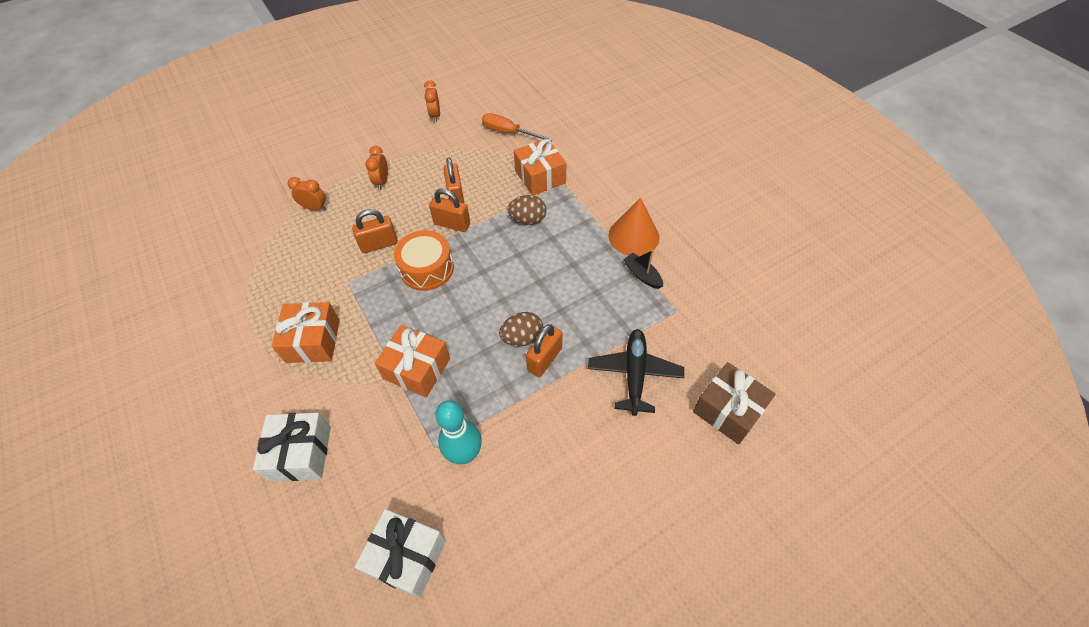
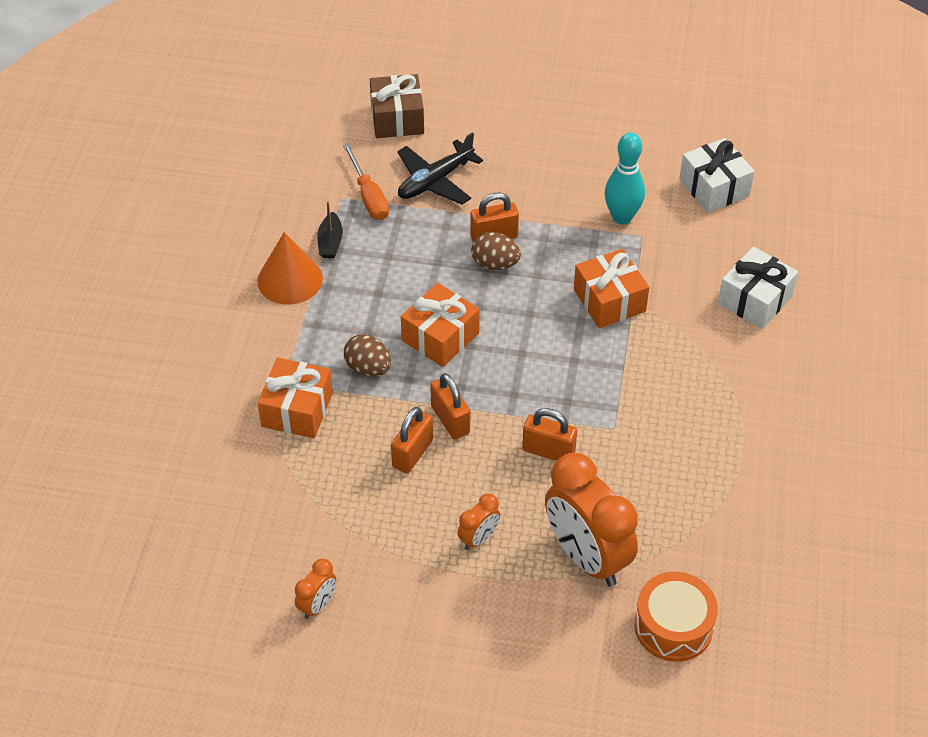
camera: 140 degrees left, 5 degrees down
orange gift [272,302,340,363] -> orange gift moved to [401,283,479,367]
orange clock [288,177,326,211] -> orange clock [545,453,638,586], size x2.21
orange drum [394,230,454,291] -> orange drum moved to [634,572,718,662]
orange screwdriver [482,113,553,141] -> orange screwdriver moved to [343,143,389,220]

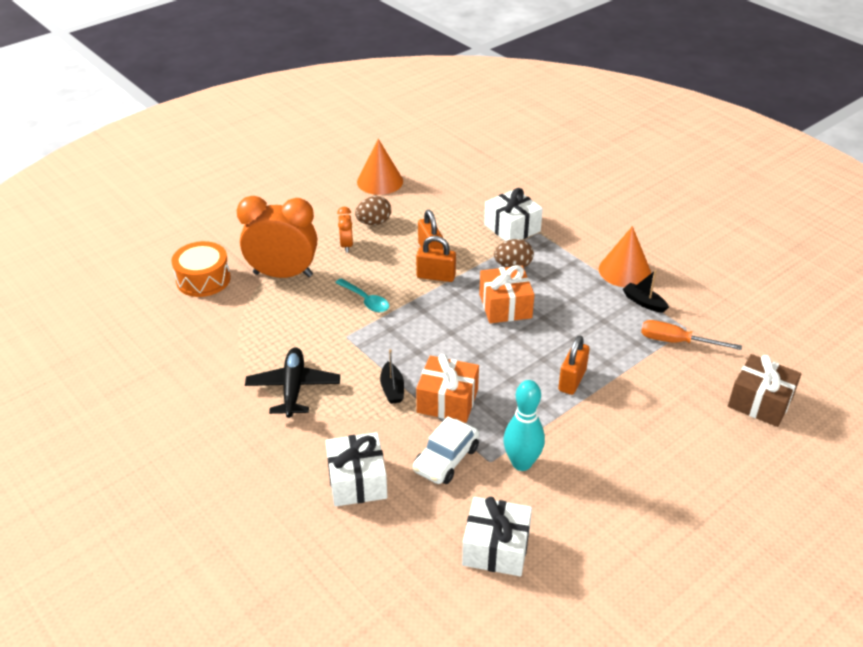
camera: 130 degrees right, 10 degrees down
orange gift [257,358,333,438] -> white gift [484,188,543,241]
orange clock [295,559,336,619] -> orange cone [357,139,403,195]
black plane [397,132,483,205] -> black plane moved to [245,347,340,418]
brown egg [471,232,521,270] -> brown egg moved to [355,196,391,225]
orange padlock [522,408,577,461] -> turquoise spoon [335,278,389,312]
none -> black boat [380,349,404,404]
none -> white car [413,416,479,484]

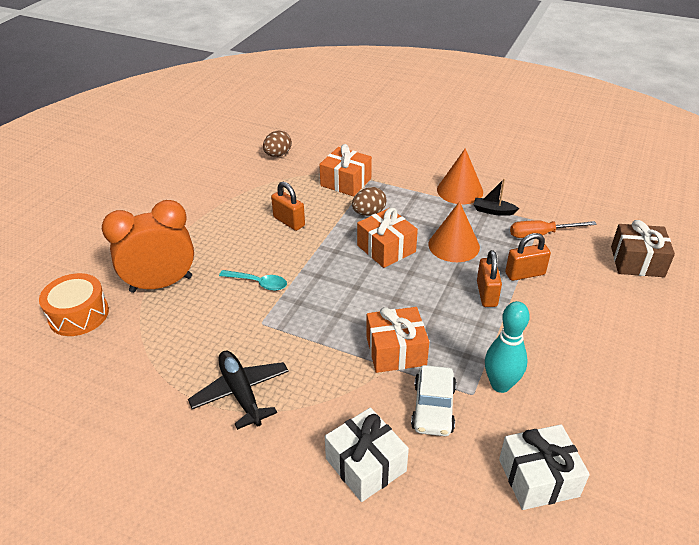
camera: 25 degrees left, 0 degrees up
orange clock [337,207,353,253] -> none
brown egg [355,196,391,225] -> brown egg moved to [263,130,292,157]
orange cone [357,139,403,195] -> orange cone moved to [429,201,480,262]
black boat [380,349,404,404] -> none
orange padlock [416,236,456,282] -> orange padlock moved to [505,233,551,281]
white gift [484,188,543,241] -> orange gift [319,144,372,196]

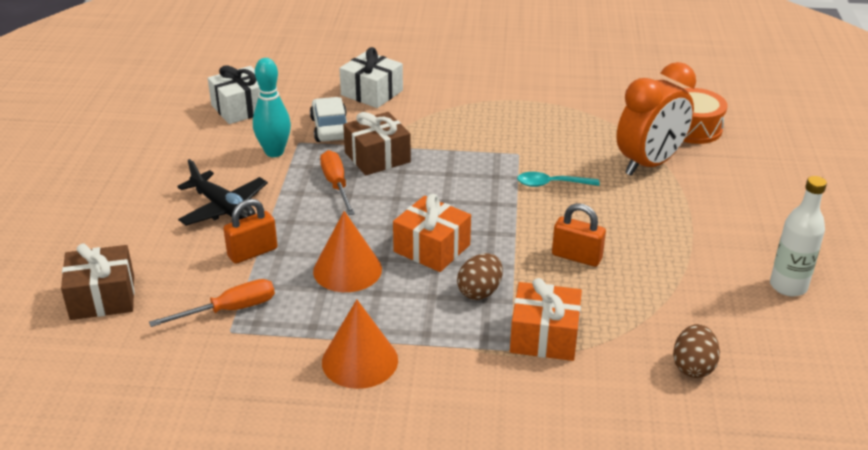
camera: 160 degrees right, 5 degrees down
black plane [188,350,289,430] -> black plane moved to [177,159,268,226]
orange gift [366,307,429,373] -> brown gift [343,112,411,175]
black boat [474,179,519,216] -> none
orange padlock [477,250,502,307] -> none
none -> orange screwdriver [320,150,355,215]
none -> white bottle [770,176,827,296]

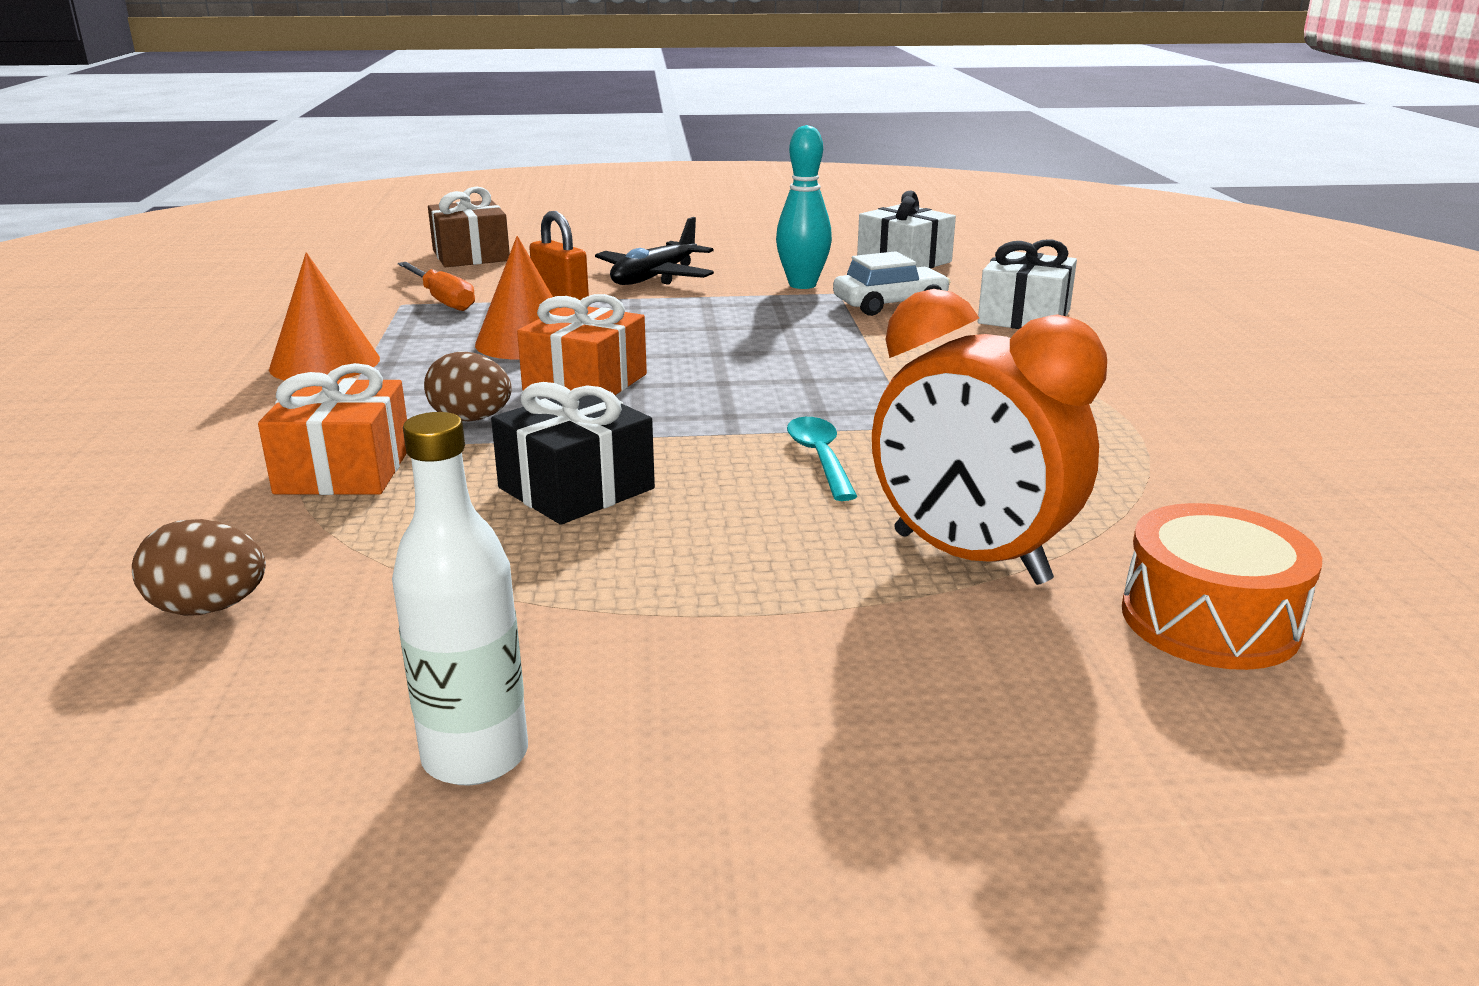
camera: 80 degrees right, 10 degrees down
orange screwdriver [320,150,355,215] -> none
brown gift [343,112,411,175] -> none
orange padlock [552,203,606,267] -> black gift [491,382,655,525]

